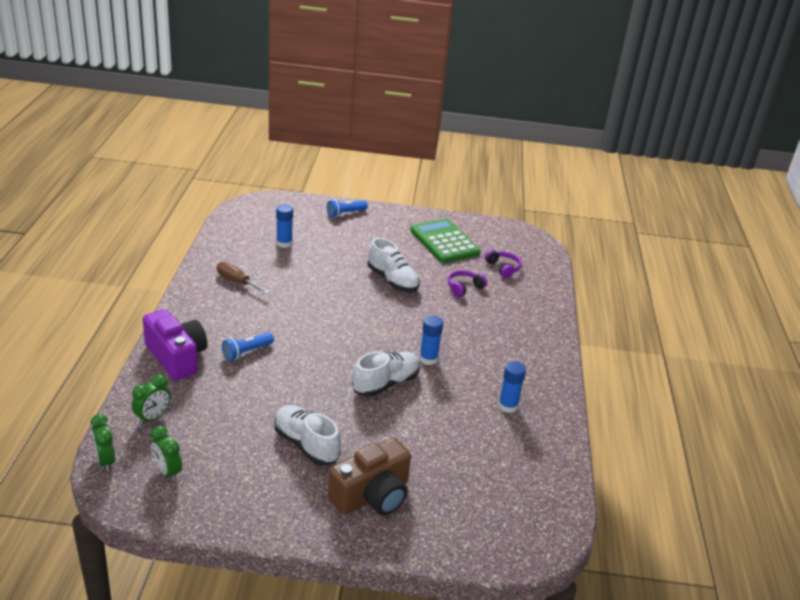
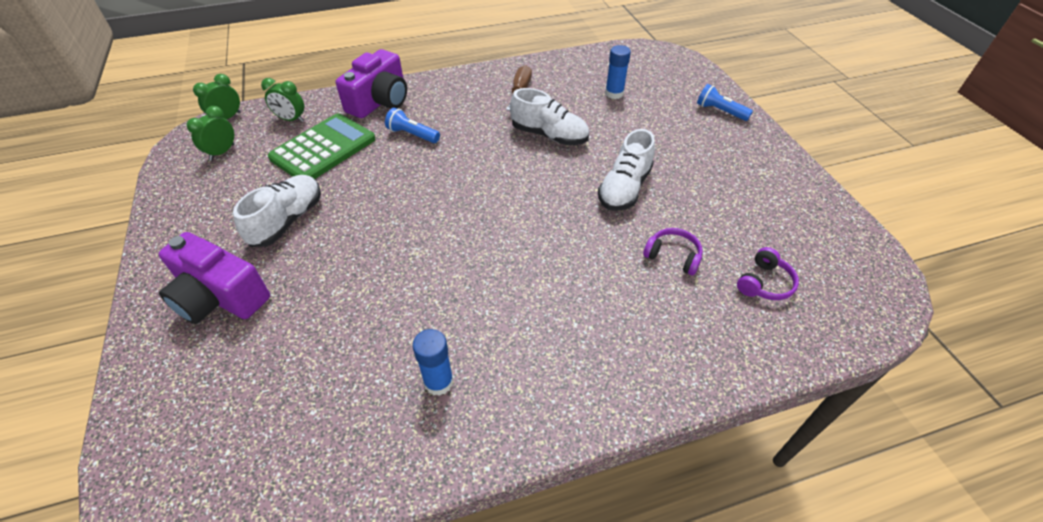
camera: 70 degrees right, 15 degrees up
brown camera [328,438,411,515] -> purple camera [159,232,270,324]
white shoe [352,351,420,397] -> white shoe moved to [510,88,589,145]
green calculator [410,219,481,263] -> green calculator moved to [268,113,376,179]
blue glue stick [419,316,443,365] -> none

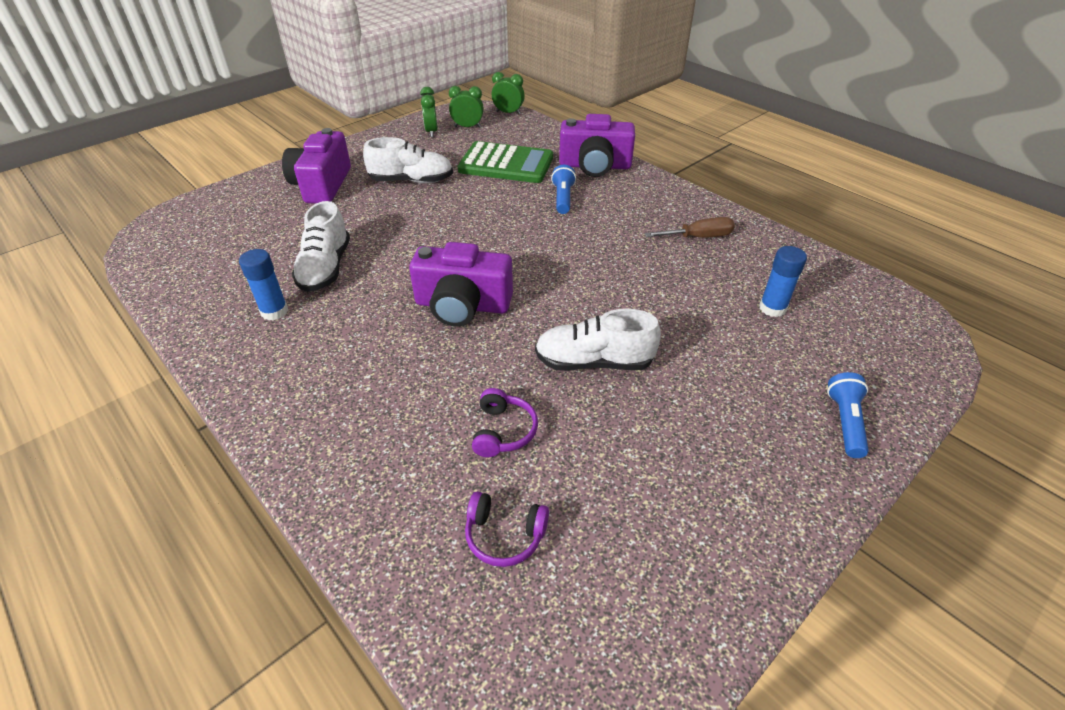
camera: 65 degrees right, 5 degrees down
green clock [261,78,304,122] -> green clock moved to [420,87,438,137]
white shoe [510,88,589,145] -> white shoe moved to [292,201,350,292]
none -> purple camera [409,242,513,327]

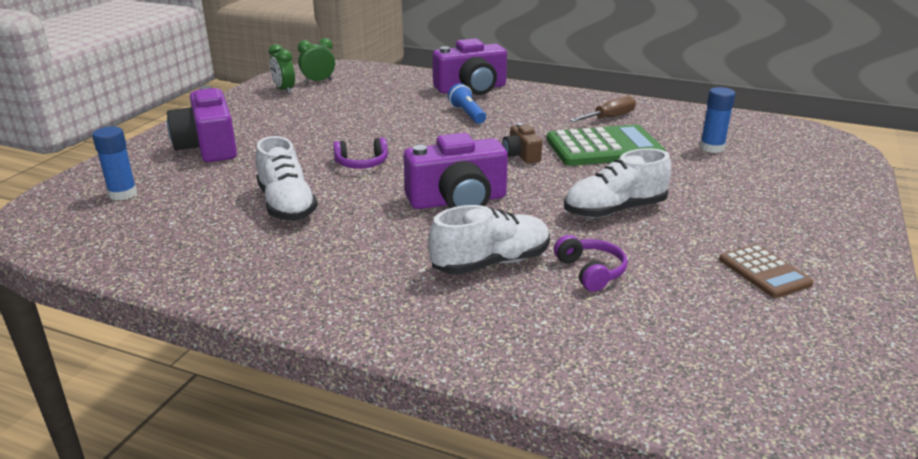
camera: 25 degrees left, 15 degrees down
blue glue stick [239,249,288,320] -> blue glue stick moved to [92,126,137,201]
white shoe [363,137,453,183] -> white shoe moved to [428,205,550,275]
green calculator [458,141,553,183] -> green calculator moved to [547,124,665,166]
purple headphones [465,491,549,567] -> purple headphones moved to [333,138,388,169]
green clock [492,72,525,114] -> none
blue flashlight [827,372,869,458] -> none
none -> brown camera [502,123,542,164]
none -> brown calculator [719,244,814,298]

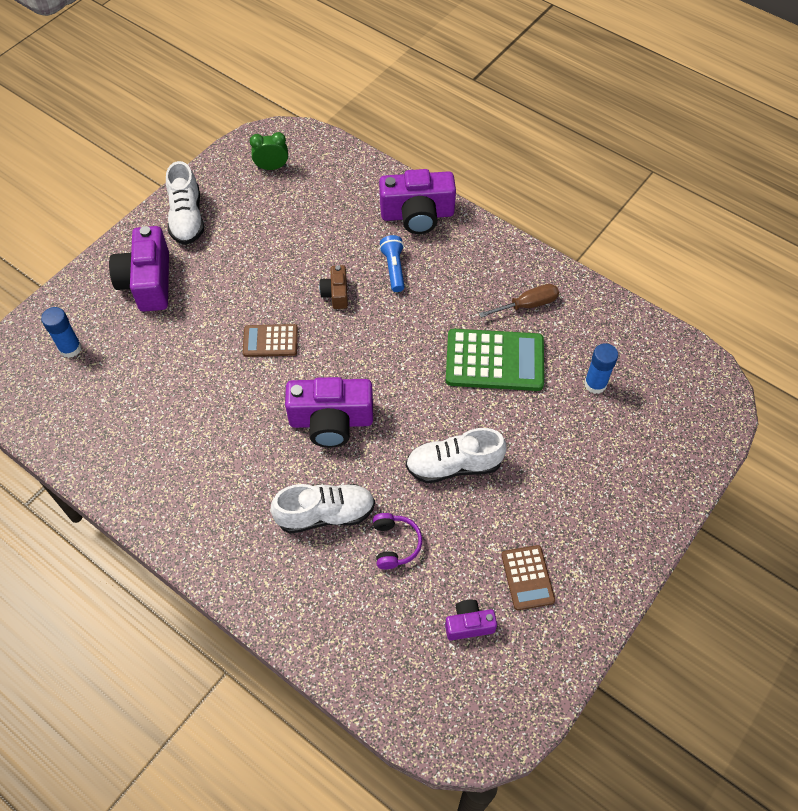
camera: 15 degrees right, 30 degrees up
white shoe [256,136,318,221] -> white shoe moved to [166,161,204,245]
green clock [269,44,295,94] -> none
purple headphones [333,138,388,169] -> brown calculator [243,324,298,357]
brown camera [502,123,542,164] -> brown camera moved to [319,265,348,309]
none -> purple camera [445,600,497,641]

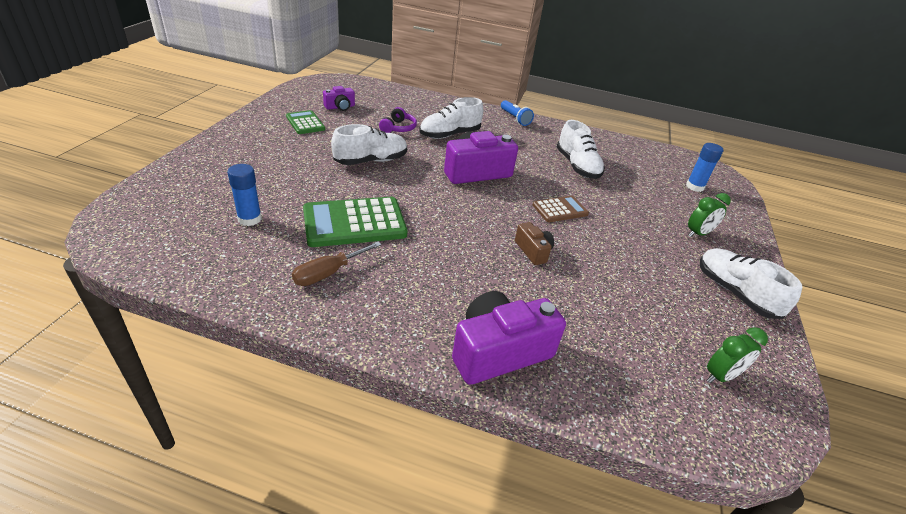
camera: 155 degrees right, 20 degrees down
purple camera [109,226,169,312] -> green clock [688,193,731,237]
purple headphones [373,513,422,569] -> purple headphones turned 135 degrees counterclockwise [379,107,417,133]
blue flashlight [379,235,404,292] -> blue flashlight moved to [501,100,534,126]
brown calculator [501,545,555,610] -> green calculator [286,110,325,134]
none -> white shoe [557,120,605,179]

